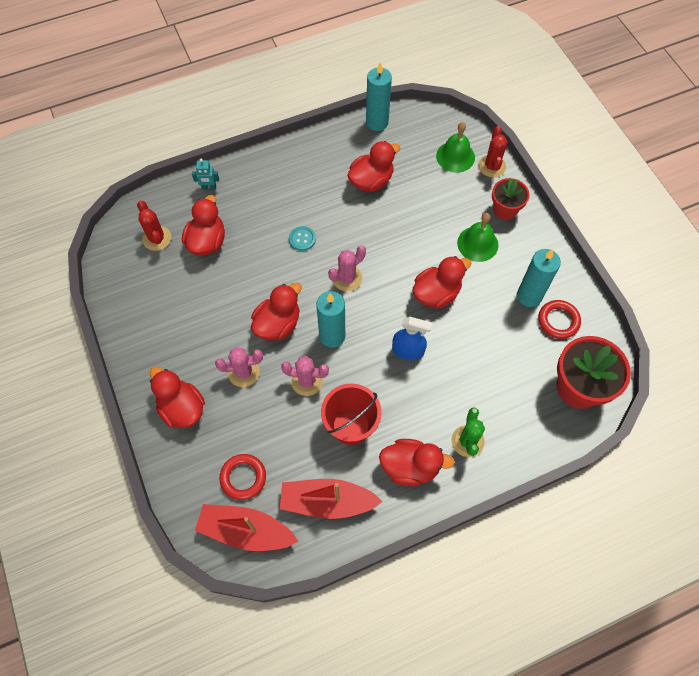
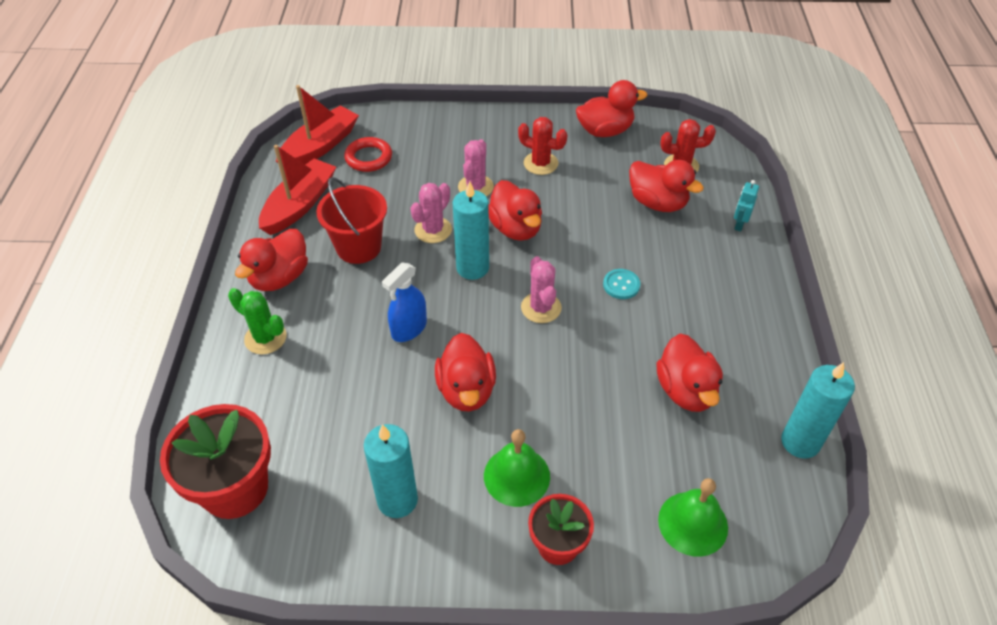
camera: 115 degrees right, 15 degrees down
red duck [150,366,205,428] -> red duck moved to [576,80,647,137]
red cactus [478,126,508,177] -> red cactus moved to [518,117,567,175]
red ring [538,300,581,339] -> none

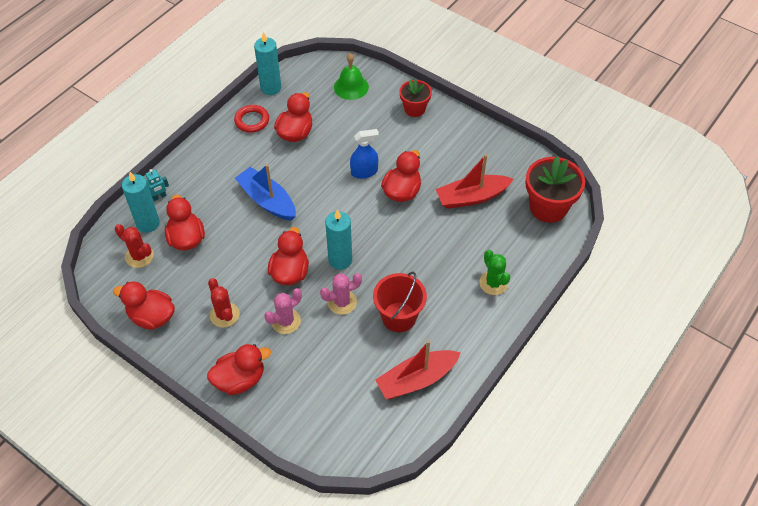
camera: 145 degrees left, 5 degrees up
red duck [235,229,308,291] -> red duck moved to [207,344,271,395]
red boat [276,85,359,165] -> red boat moved to [436,154,514,209]
red ring [344,137,392,172] -> red ring moved to [234,105,269,133]
turquoise candle [364,424,418,518] -> turquoise candle moved to [122,172,160,233]
blue spray bottle [382,262,427,342] -> blue spray bottle moved to [350,129,379,179]
green bell [484,429,550,507] -> none
pink cactus [521,256,562,323] -> none
turquoise button [603,269,640,299] -> blue boat [235,164,296,221]

